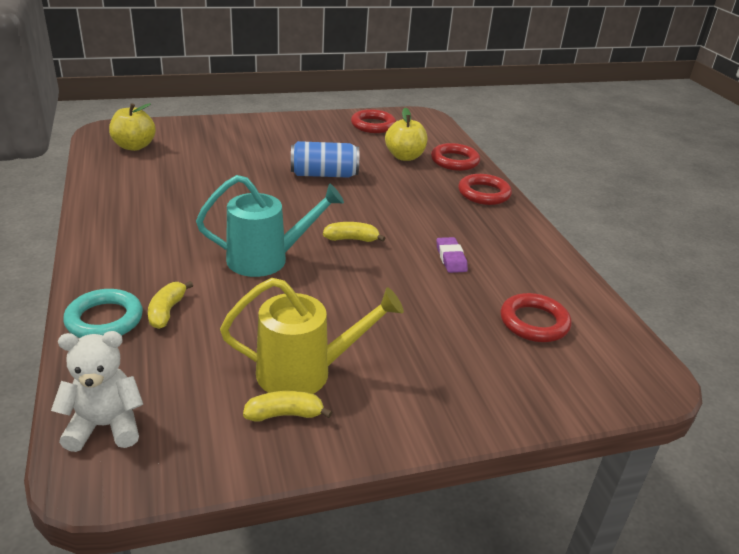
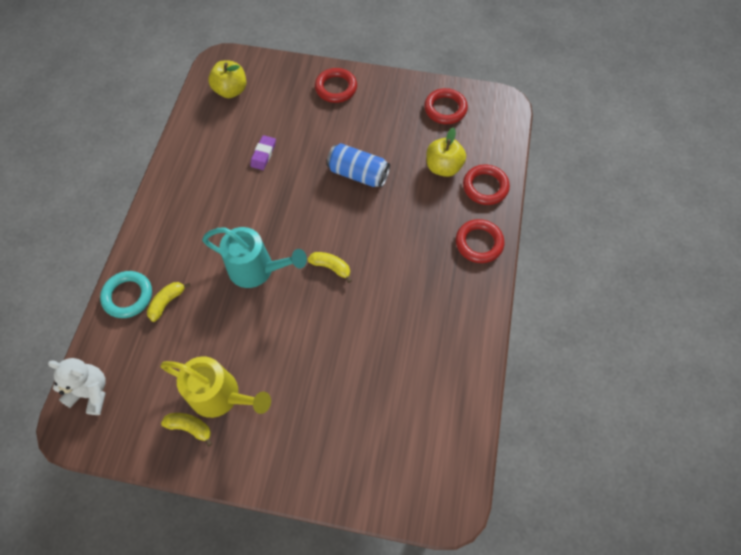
camera: 30 degrees right, 30 degrees up
purple eraser [436,237,468,273] -> purple eraser moved to [250,135,276,170]
red ring [500,293,571,342] -> red ring moved to [315,68,357,103]

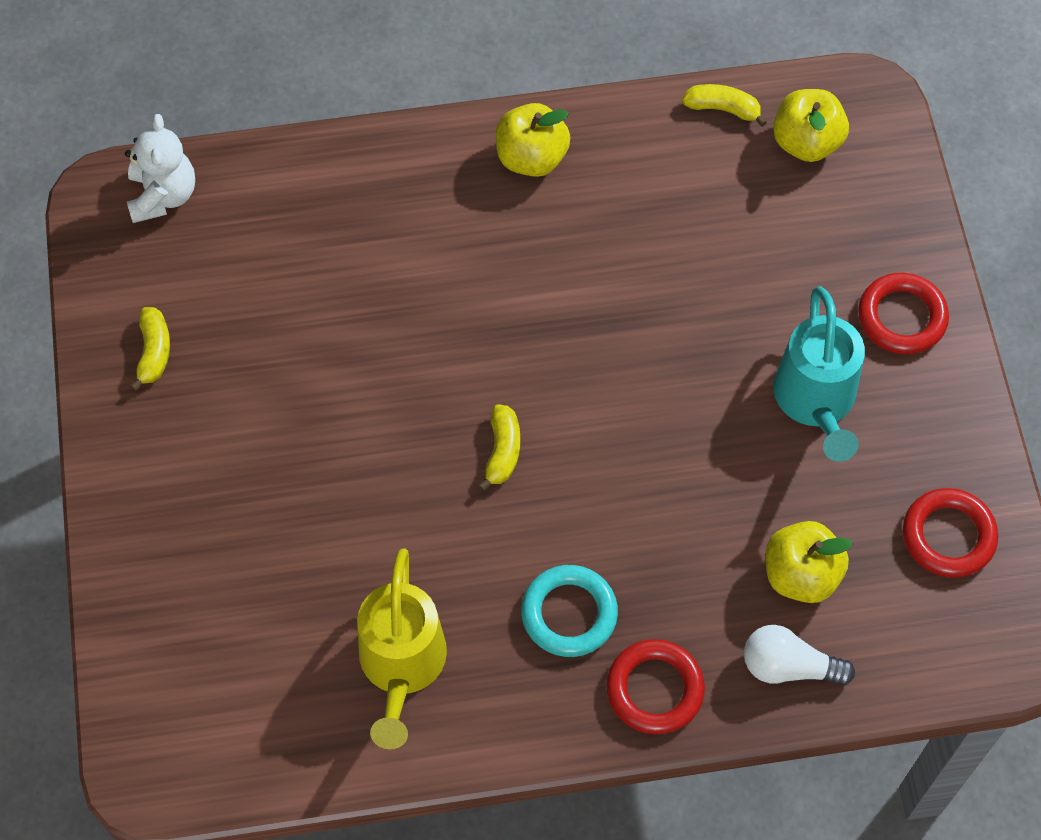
camera: 70 degrees right, 0 degrees up
turquoise ring [100,271,152,318] -> turquoise ring moved to [521,565,618,657]
yellow banana [147,282,191,322] -> yellow banana moved to [682,84,767,127]
yellow watering can [160,356,271,418] -> yellow watering can moved to [357,548,447,749]
turquoise watering can [202,227,307,288] -> turquoise watering can moved to [773,286,865,462]
purple eraser [250,135,276,170] -> none
blue can [327,143,390,187] -> none
red ring [463,164,510,205] -> white light bulb [744,625,855,686]
none -> yellow apple [496,103,570,177]

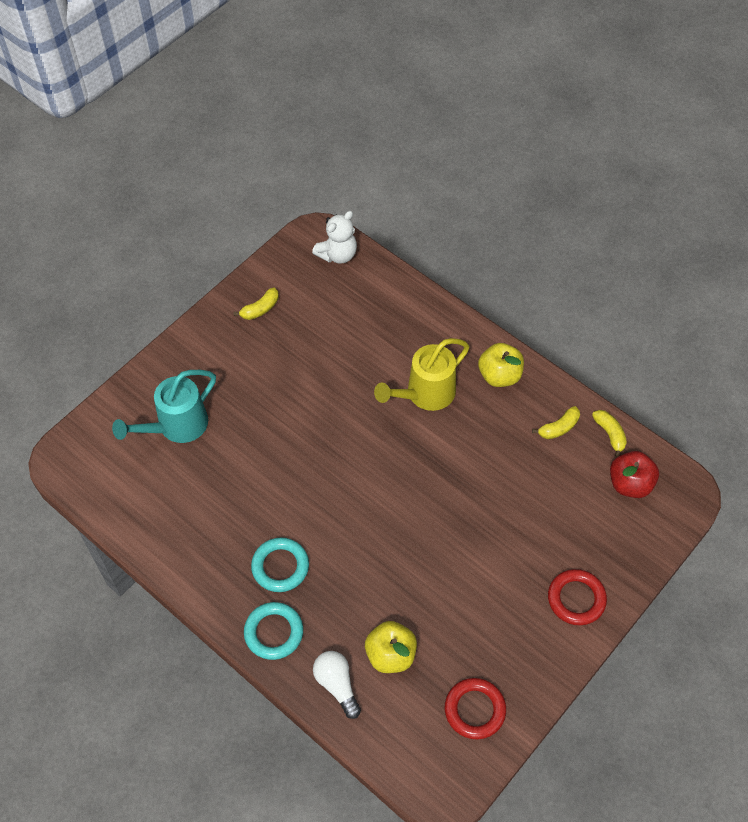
camera: 50 degrees right, 5 degrees down
yellow watering can [357,548,447,749] -> yellow watering can moved to [374,338,469,411]
yellow banana [478,404,520,491] -> yellow banana moved to [532,406,580,439]
red ring [606,639,705,734] -> turquoise ring [244,602,303,660]
yellow apple [773,89,849,162] -> red apple [610,451,659,498]
turquoise watering can [773,286,865,462] -> turquoise watering can moved to [112,370,216,443]

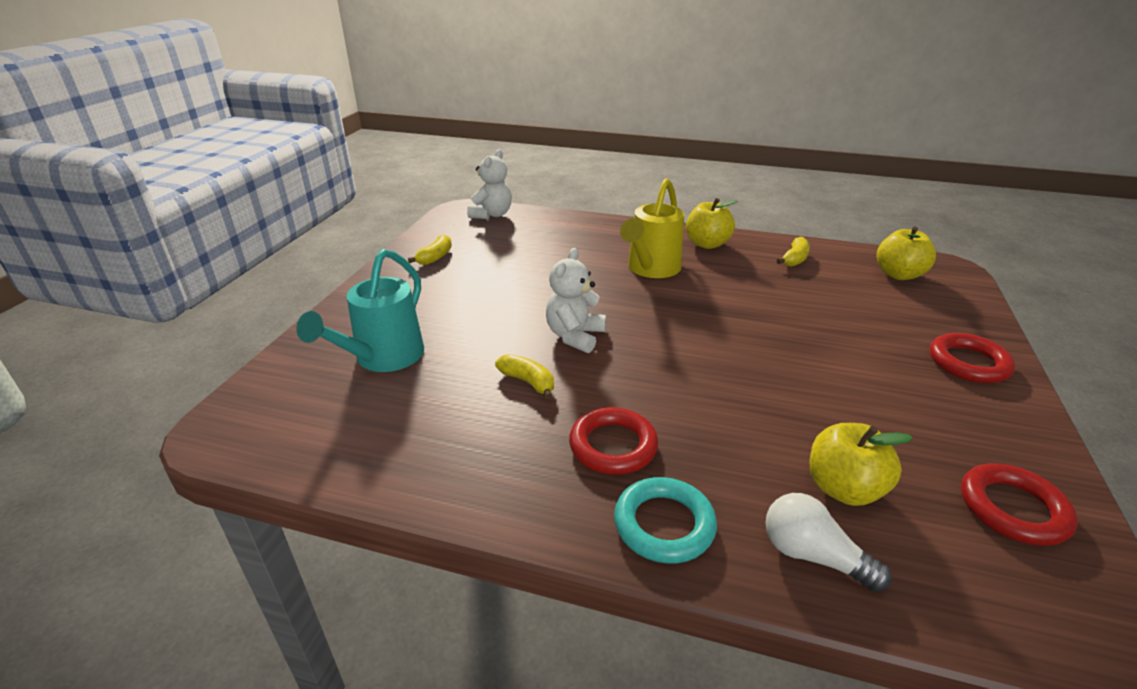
camera: 25 degrees left, 25 degrees down
turquoise ring [251,537,309,592] -> red ring [569,407,658,475]
yellow banana [592,410,627,457] -> yellow banana moved to [495,354,554,399]
red apple [610,451,659,498] -> yellow apple [877,227,936,280]
none -> white teddy bear [546,248,606,353]

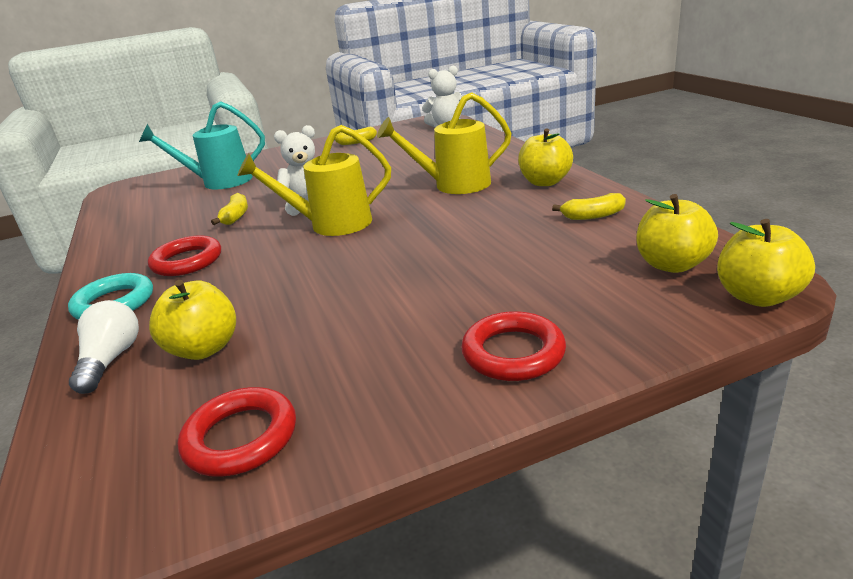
camera: 55 degrees right, 5 degrees down
none -> yellow watering can [237,125,391,236]
none -> yellow apple [717,219,815,307]

